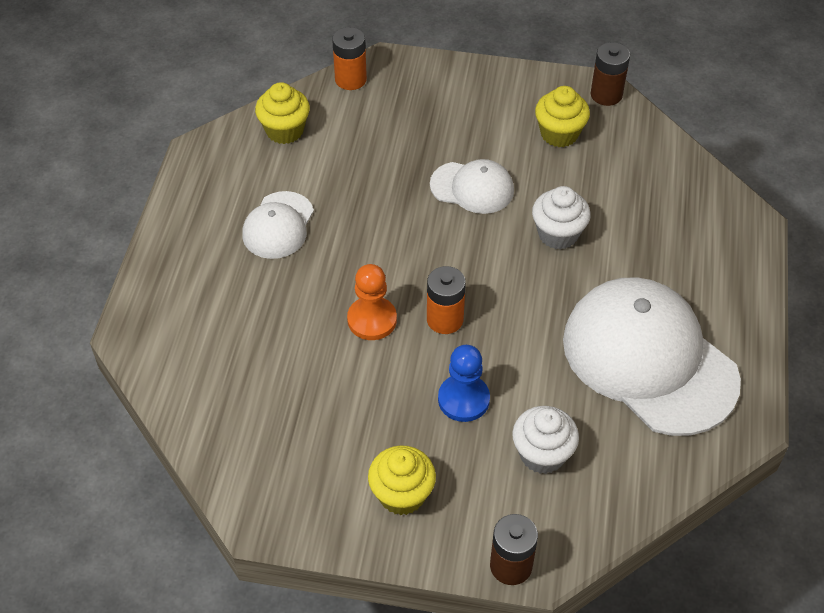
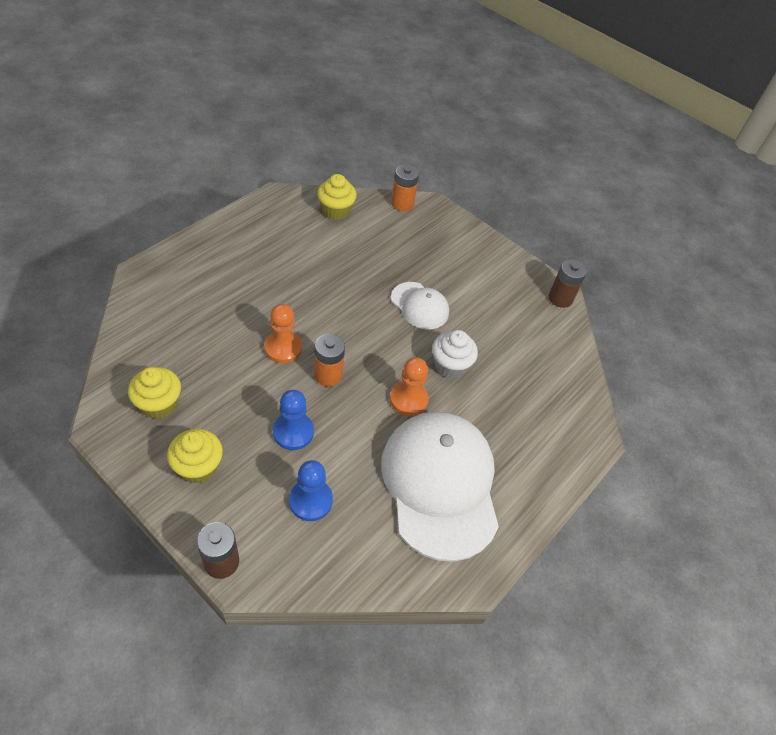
camera: 25 degrees right, 0 degrees up
white cap [242,191,314,259] -> none
white cupcake [512,406,579,474] -> blue pawn [289,460,333,521]
yellow cupcake [535,86,590,147] -> yellow cupcake moved to [128,367,181,419]
none -> orange pawn [390,357,429,416]

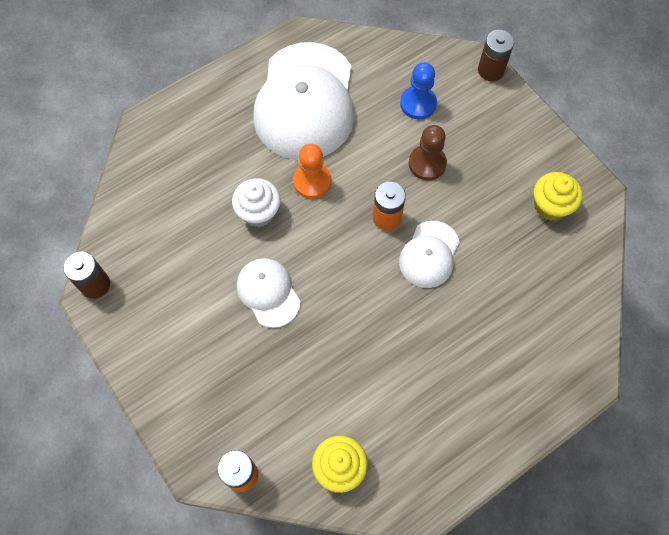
camera: 160 degrees left, 15 degrees up
yellow cupcake [167,429,223,484] -> none
orange pawn [264,304,302,363] -> white cap [399,221,459,288]
blue pawn [273,390,314,450] -> brown pawn [409,125,447,180]

